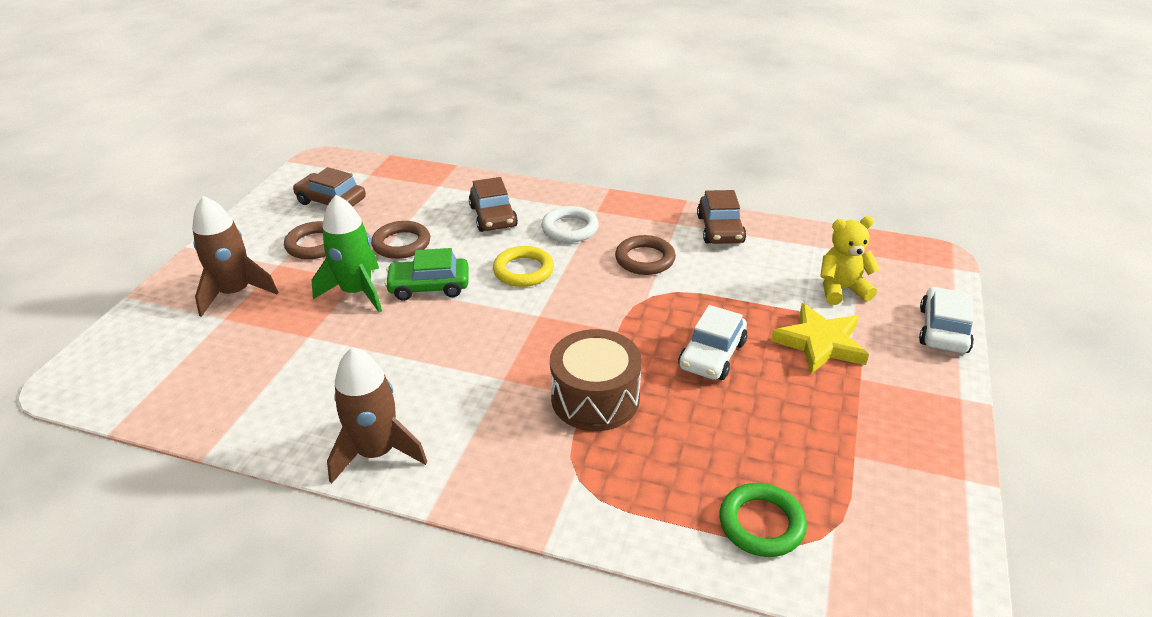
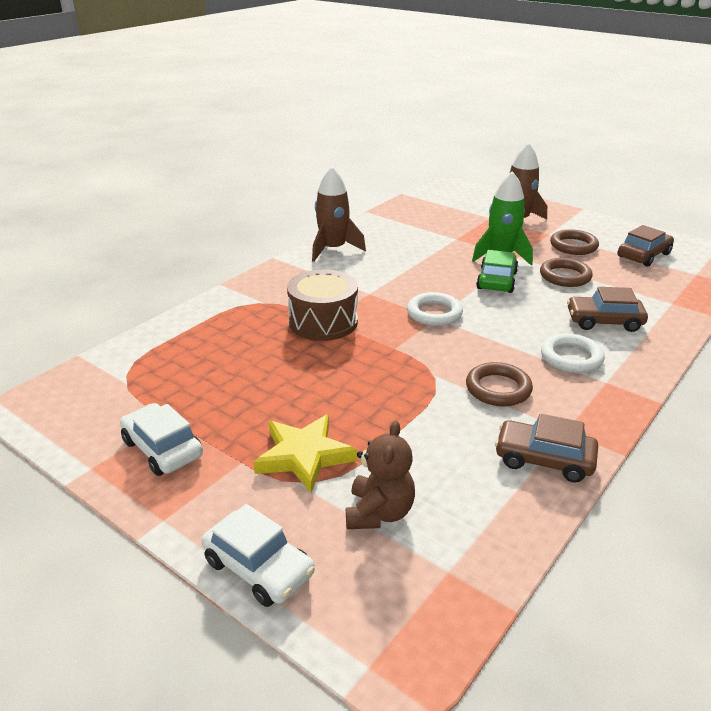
camera: 110 degrees right, 5 degrees down
yellow ring [493,246,554,287] -> none
white car [678,305,747,380] -> white car moved to [120,403,203,476]
green ring [719,483,807,557] -> none
yellow teddy bear [820,216,880,305] -> brown teddy bear [346,420,415,529]
none -> white ring [407,292,463,326]

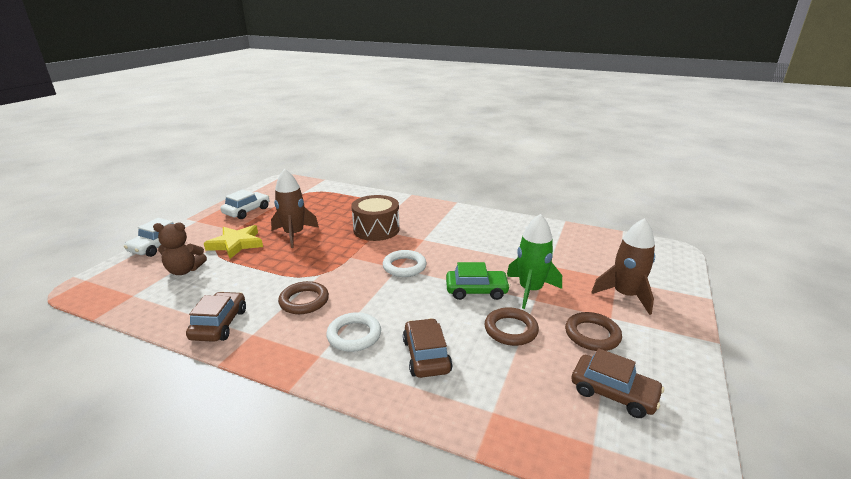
camera: 75 degrees right, 5 degrees down
brown rocket [312,166,366,262] -> brown rocket moved to [271,169,319,248]

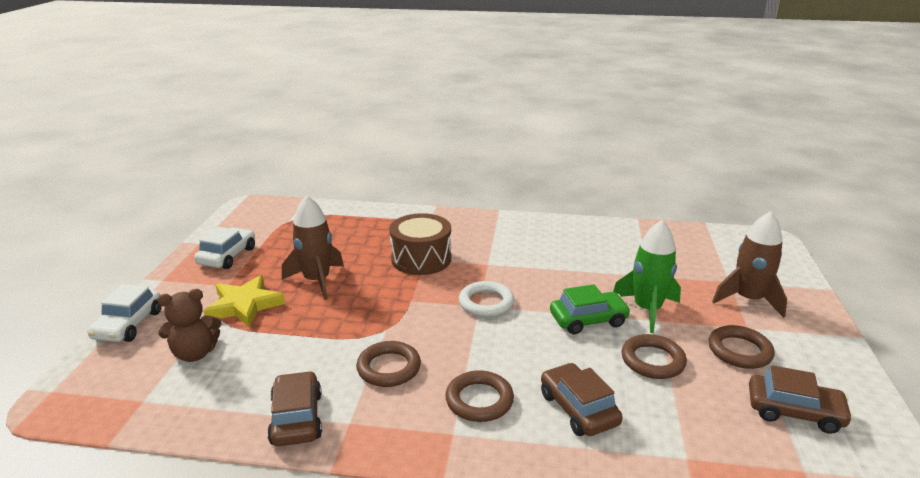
camera: 15 degrees left, 0 degrees up
white ring [326,312,381,352] -> brown ring [445,370,514,422]

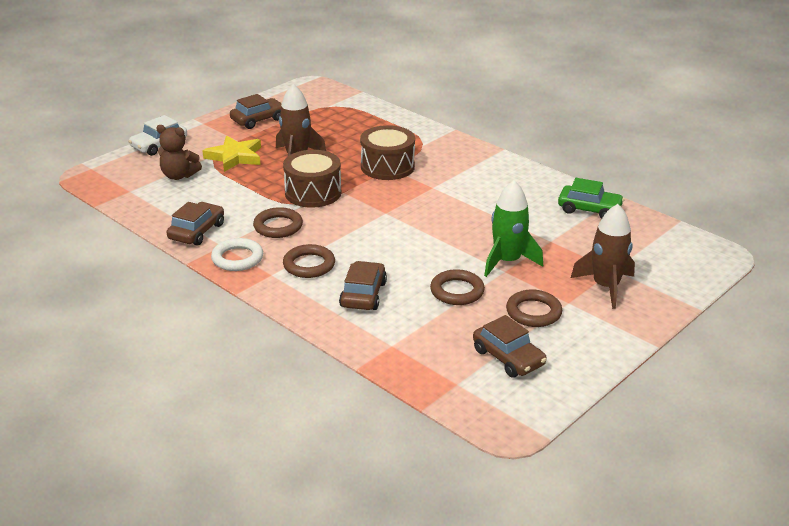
camera: 35 degrees right, 5 degrees up
white car [194,227,255,269] -> brown car [230,94,282,129]
white ring [459,281,514,317] -> white ring moved to [211,238,263,271]
green car [550,284,631,334] -> green car moved to [558,178,624,219]
none -> brown drum [283,150,341,208]

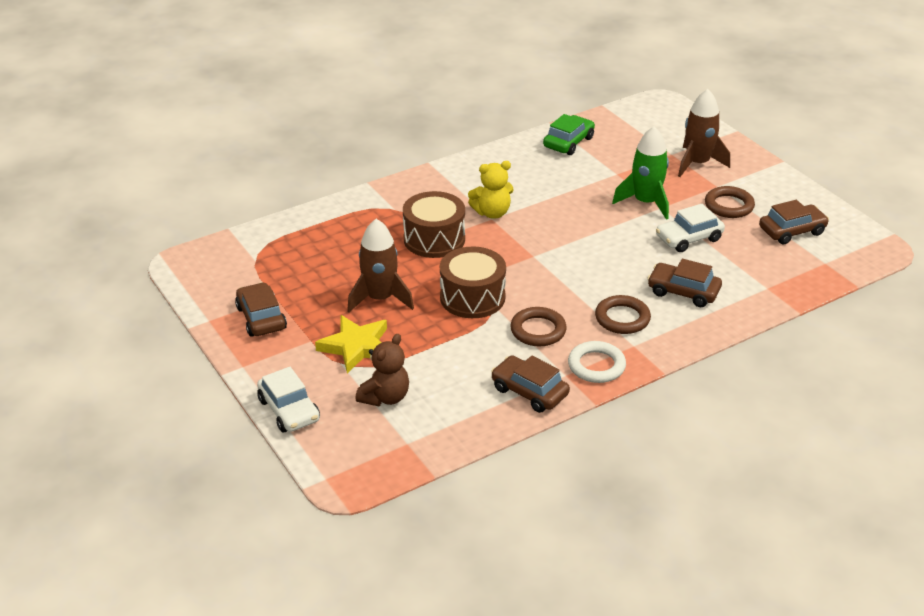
camera: 75 degrees left, 5 degrees up
brown ring [430,269,485,305] -> white car [656,204,725,252]
none -> yellow teddy bear [468,161,514,219]

